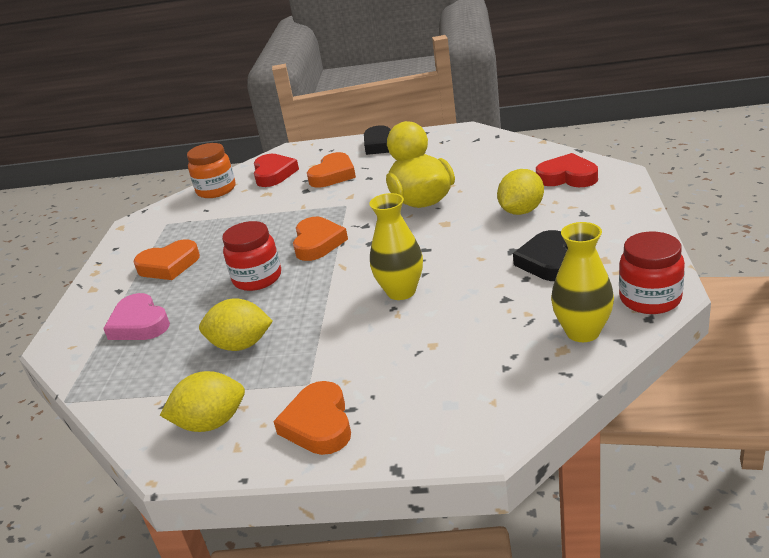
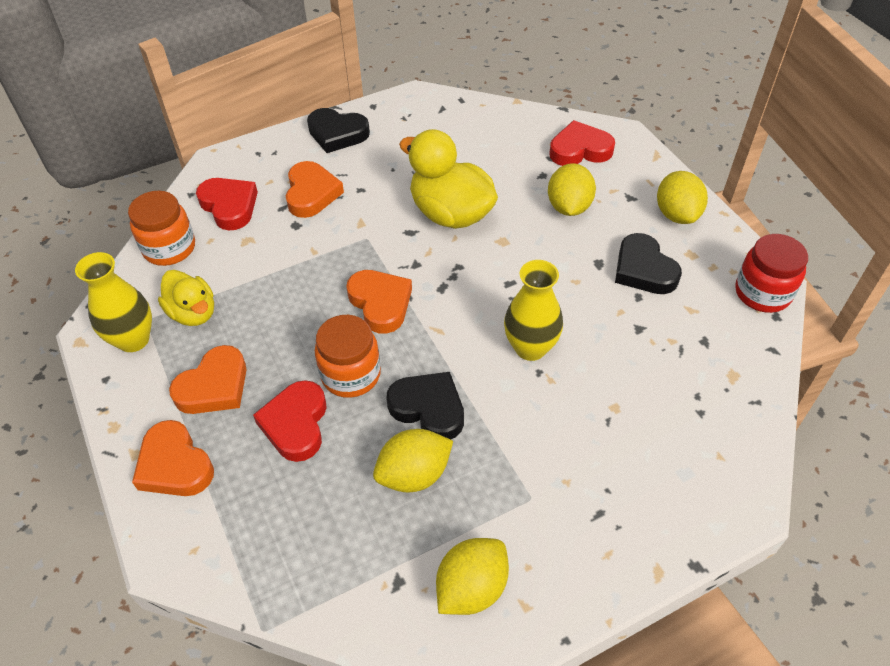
camera: 35 degrees left, 20 degrees up
pink heart [103,293,170,340] -> none
red jar [222,221,281,291] -> orange jar [315,315,381,398]
orange heart [273,381,351,455] -> orange heart moved to [132,420,214,496]
yellow vase [551,222,614,342] -> yellow vase moved to [75,252,152,352]
none -> yellow duck [158,270,214,326]
none -> red heart [253,380,327,462]
none -> black heart [387,372,464,440]
none -> yellow lemon [657,171,708,224]

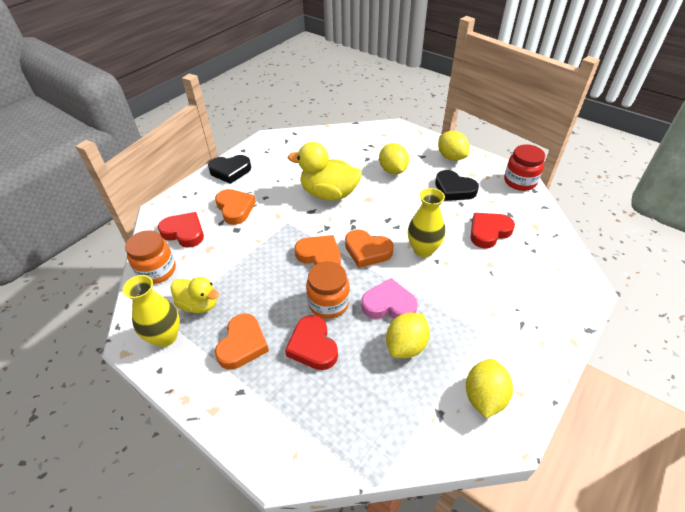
camera: 25 degrees left, 5 degrees down
orange heart [132,420,214,496] -> orange heart moved to [345,230,394,268]
black heart [387,372,464,440] -> pink heart [361,278,418,319]
red heart [550,120,615,166] -> red heart moved to [470,213,515,248]

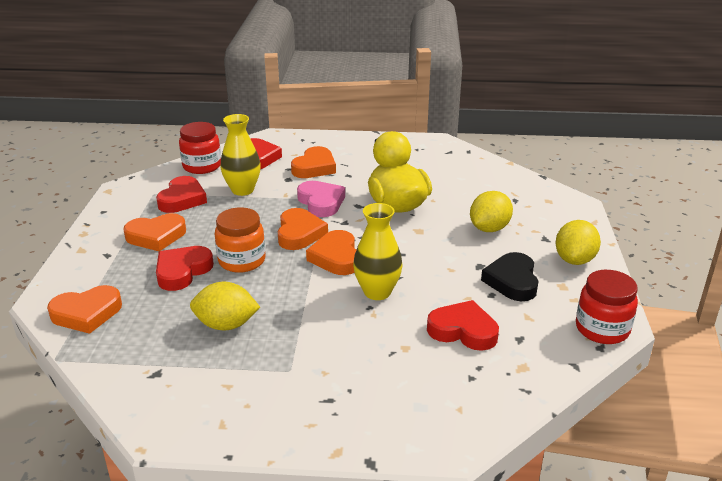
camera: 55 degrees right, 15 degrees down
yellow vase [123,275,180,347] -> yellow vase moved to [220,114,261,196]
orange jar [125,230,176,284] -> red jar [179,122,221,174]
yellow duck [171,277,219,313] -> red heart [156,176,207,213]
black heart [208,155,251,184] -> none
pink heart [361,278,418,319] -> pink heart moved to [297,181,345,217]
yellow lemon [466,359,513,418] -> none
none -> orange heart [47,285,122,334]

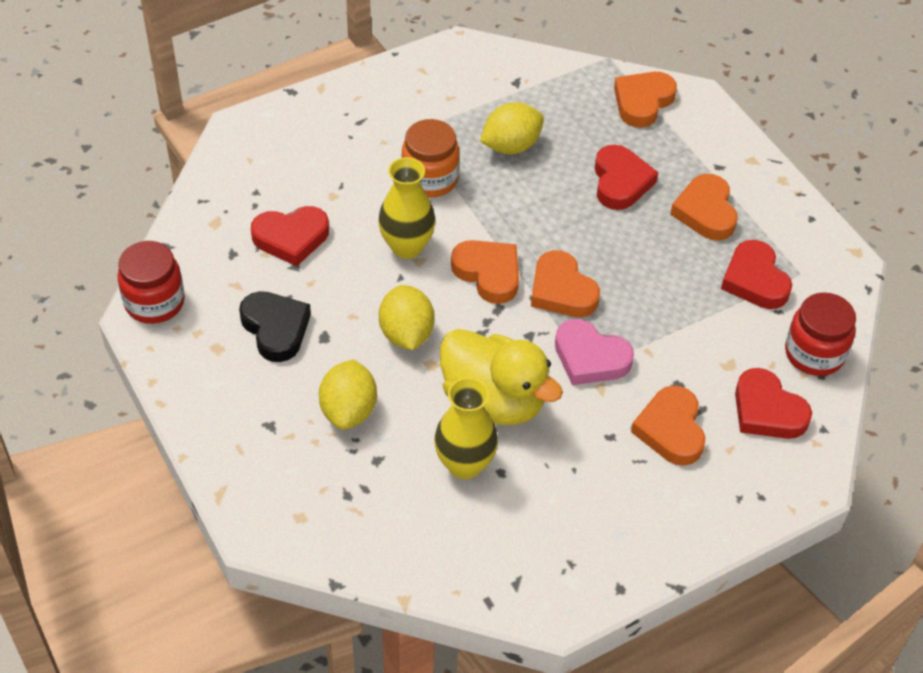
camera: 145 degrees right, 20 degrees up
orange heart [123,213,186,251] -> orange heart turned 45 degrees counterclockwise [670,174,738,240]
orange jar [215,207,265,273] -> orange jar moved to [401,119,460,197]
yellow vase [220,114,261,196] -> yellow vase moved to [434,377,498,479]
yellow lemon [556,220,601,265] -> yellow lemon moved to [379,285,435,350]

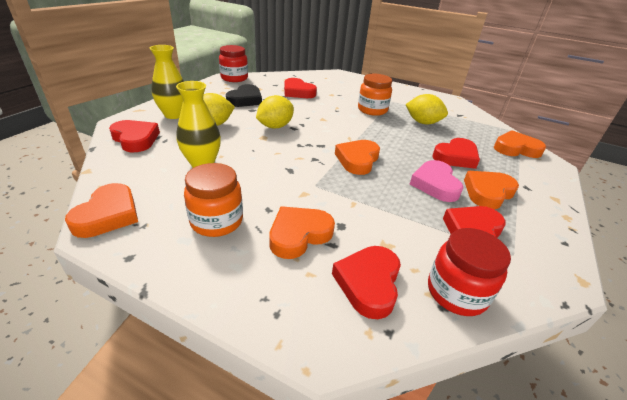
camera: 55 degrees right, 15 degrees down
yellow vase [378,157,436,259] -> yellow vase moved to [150,45,184,119]
yellow duck [440,329,563,425] -> none
orange heart [451,240,519,304] -> orange heart moved to [65,183,138,238]
pink heart [555,319,634,385] -> pink heart moved to [410,160,464,202]
none -> red heart [109,120,160,152]
none -> orange jar [184,163,243,237]

